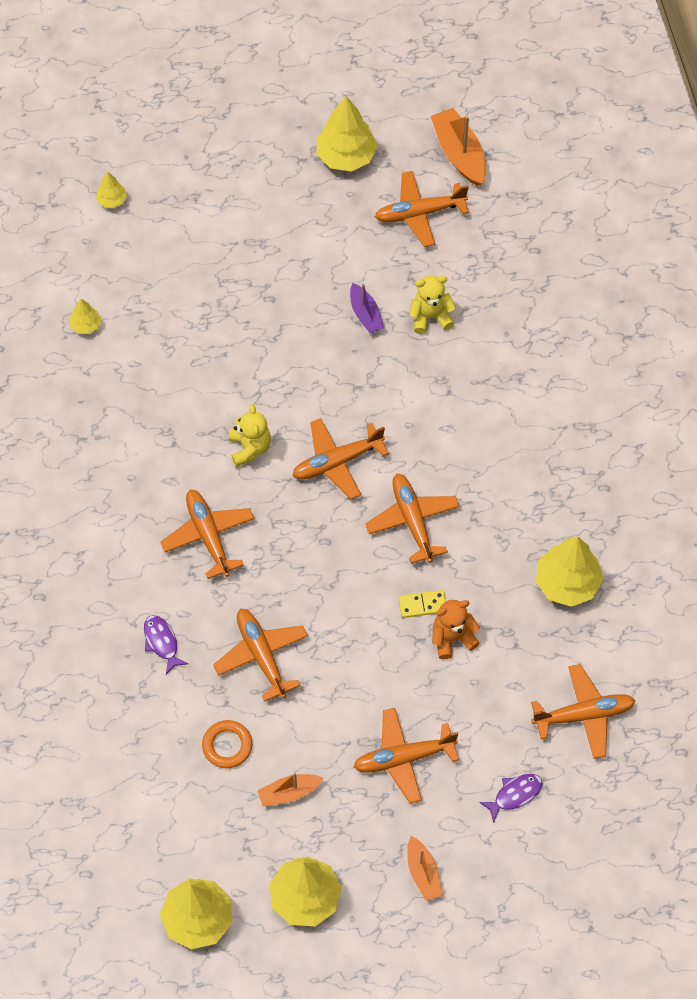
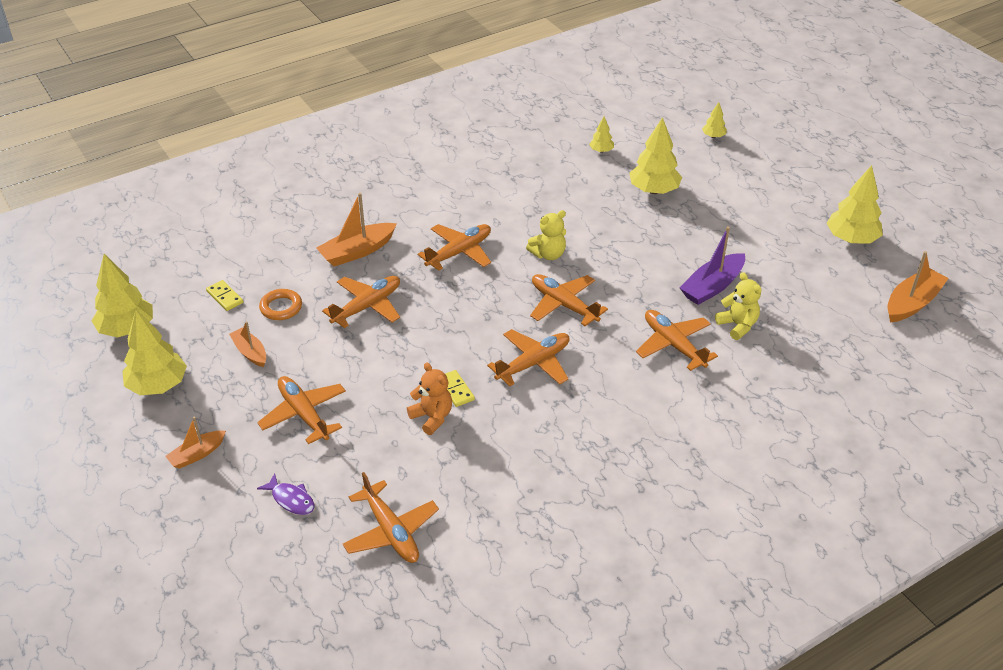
camera: 70 degrees right, 20 degrees down
purple fish [144,615,188,674] -> orange boat [316,193,397,266]
purple boat [350,283,384,333] -> purple boat [680,226,745,305], size x1.61
orange plane [375,171,469,247] -> orange plane moved to [636,310,718,371]
yellow tree [536,536,604,607] -> yellow tree moved to [630,117,682,194]
none -> yellow domino [206,280,243,311]

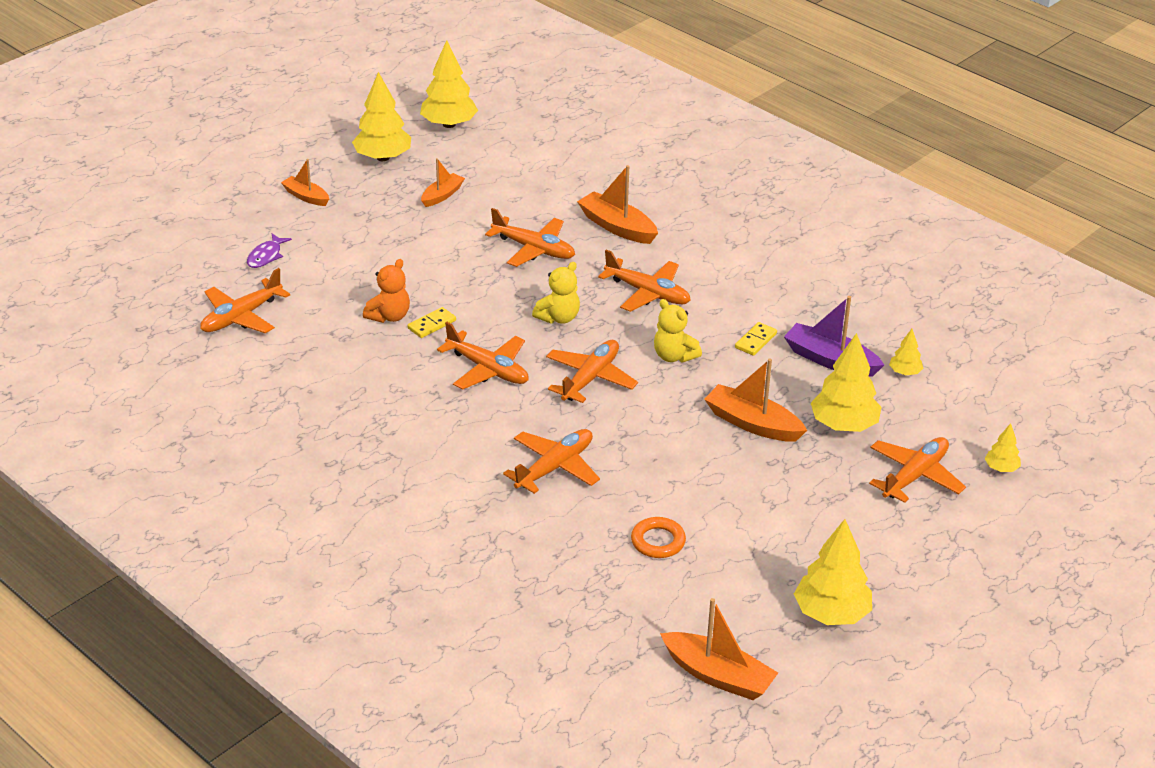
camera: 75 degrees right, 5 degrees down
yellow domino [206,280,243,311] -> yellow domino moved to [735,322,777,356]
orange plane [257,376,346,444] -> orange plane moved to [869,437,966,503]
orange ring [259,289,302,320] -> orange ring moved to [631,517,686,558]
purple boat [680,226,745,305] -> purple boat moved to [784,296,884,376]
yellow teddy bear [715,272,761,340] -> yellow teddy bear moved to [532,262,580,324]
none -> orange boat [704,358,807,442]

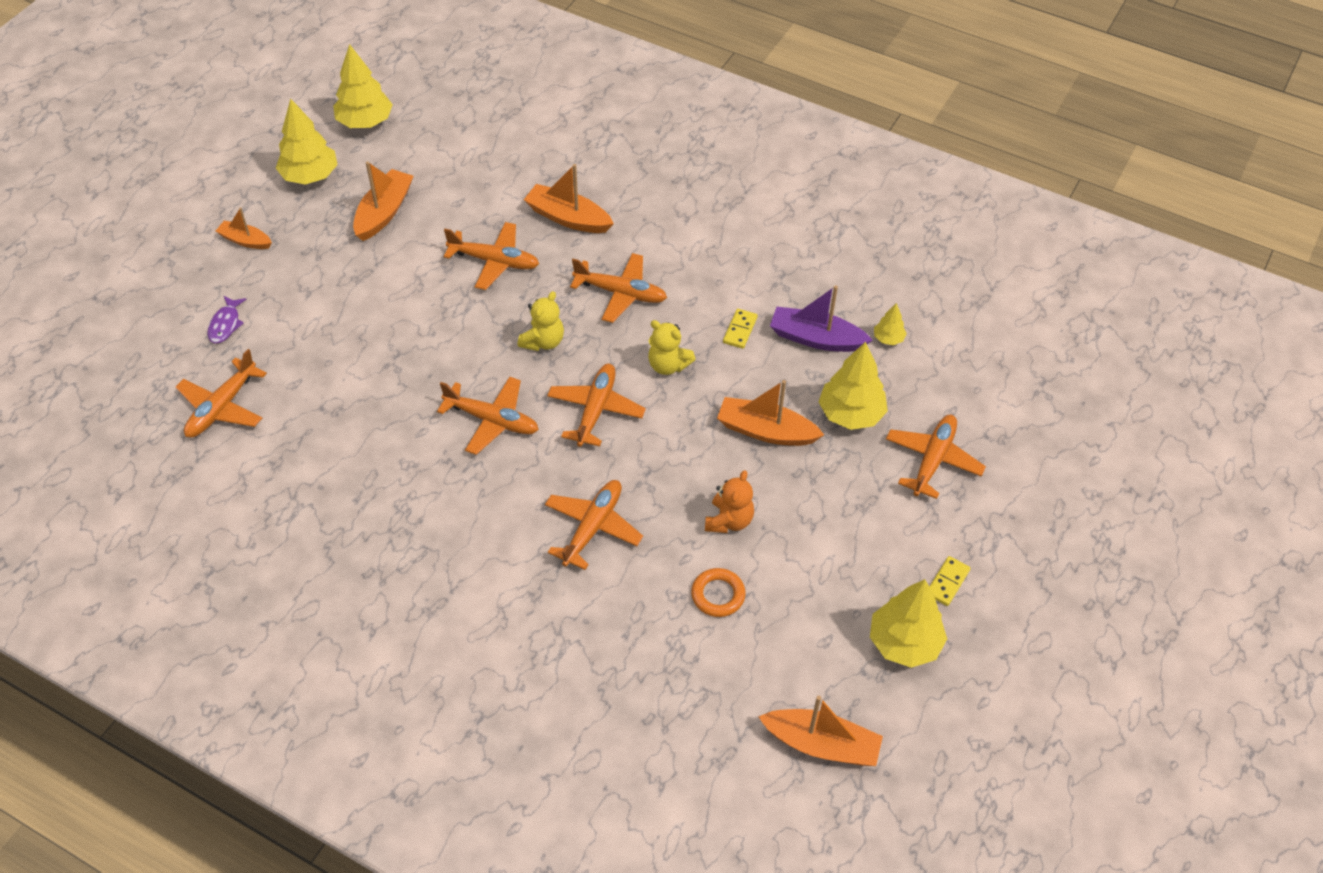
camera: 15 degrees left, 15 degrees up
orange teddy bear [363,259,410,323] -> orange teddy bear moved to [705,470,754,533]
yellow domino [408,307,456,338] -> yellow domino moved to [929,556,971,606]
orange boat [421,158,465,207] -> orange boat [353,161,414,241], size x1.61
yellow tree [985,423,1021,472] -> none

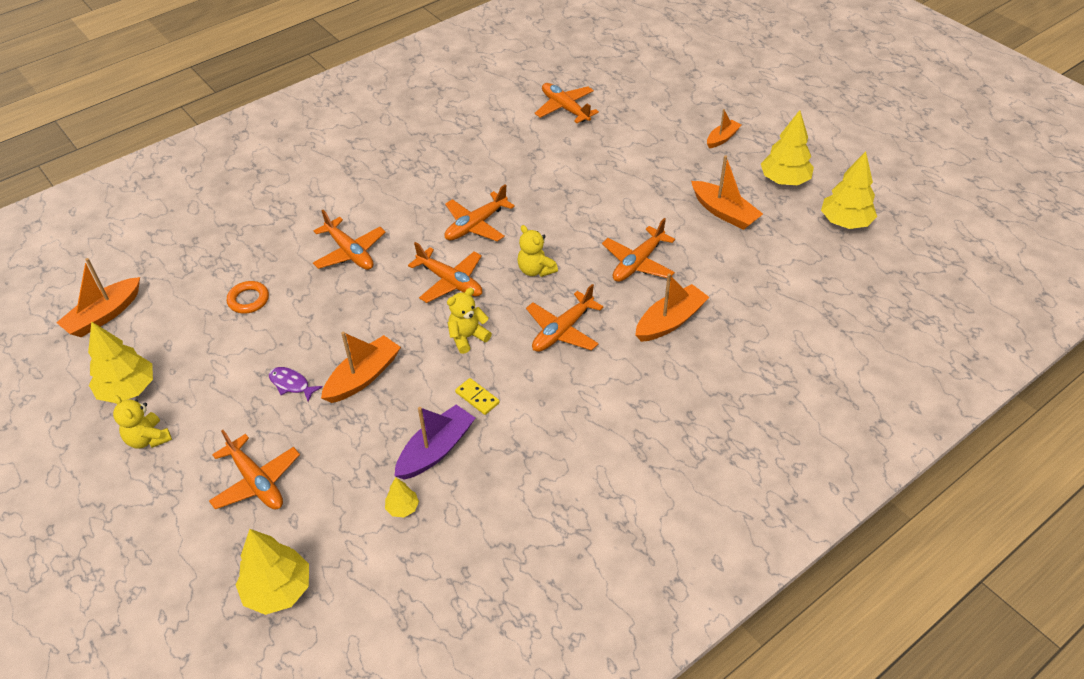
camera: 115 degrees right, 5 degrees down
purple fish [207,296,247,343] -> purple fish moved to [269,367,323,402]
orange teddy bear [705,470,754,533] -> none
yellow tree [818,342,888,430] -> yellow tree moved to [236,529,309,615]
yellow domino [929,556,971,606] -> yellow teddy bear [113,395,172,449]

